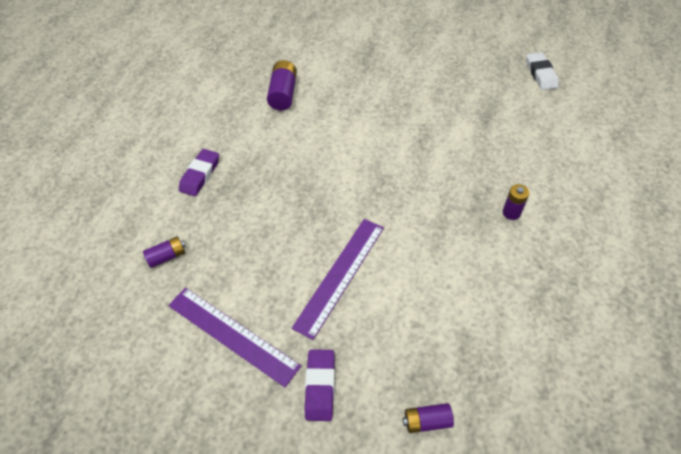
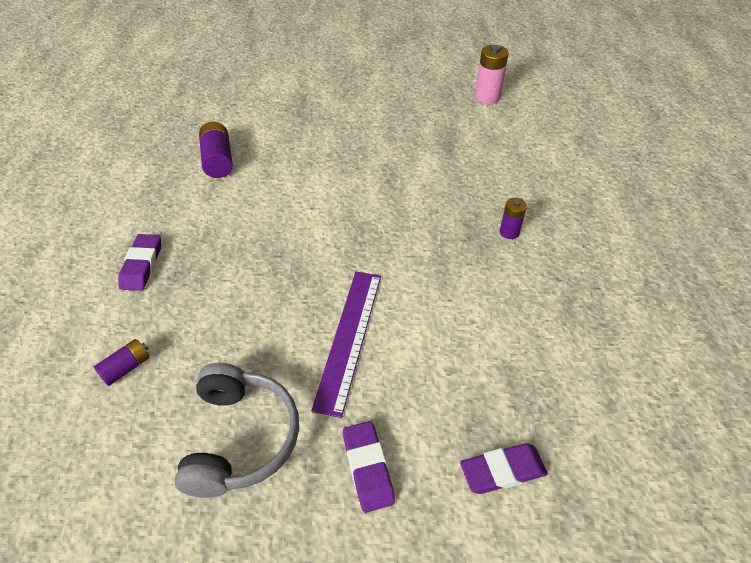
camera: 20 degrees left, 5 degrees down
purple ruler [168,288,301,387] -> grey headphones [174,363,299,498]
purple battery [403,403,454,433] -> purple eraser [460,443,548,494]
white eraser [526,52,558,90] -> pink battery [475,45,509,104]

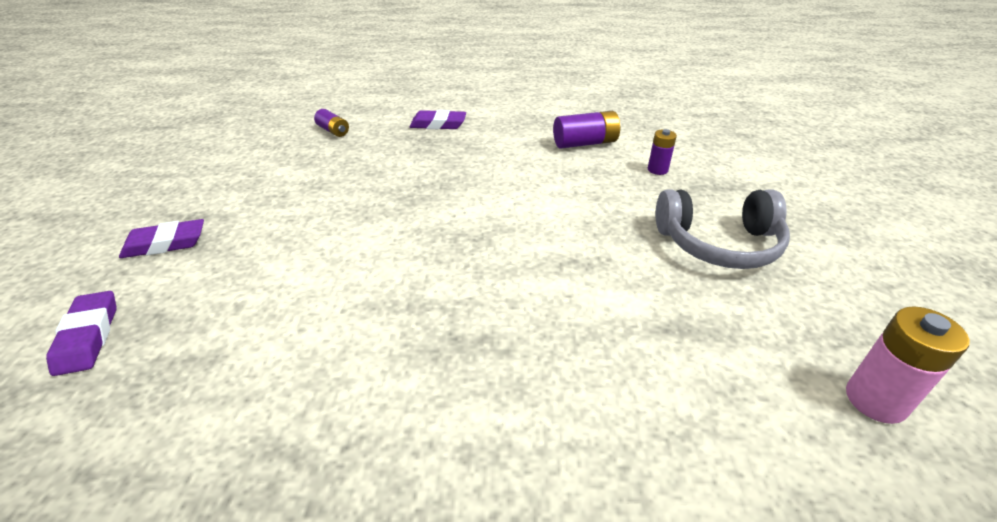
camera: 90 degrees right, 10 degrees down
grey headphones [174,363,299,498] -> grey headphones moved to [655,189,790,269]
purple ruler [311,272,381,418] -> none
purple battery [500,198,527,239] -> purple battery moved to [648,129,677,175]

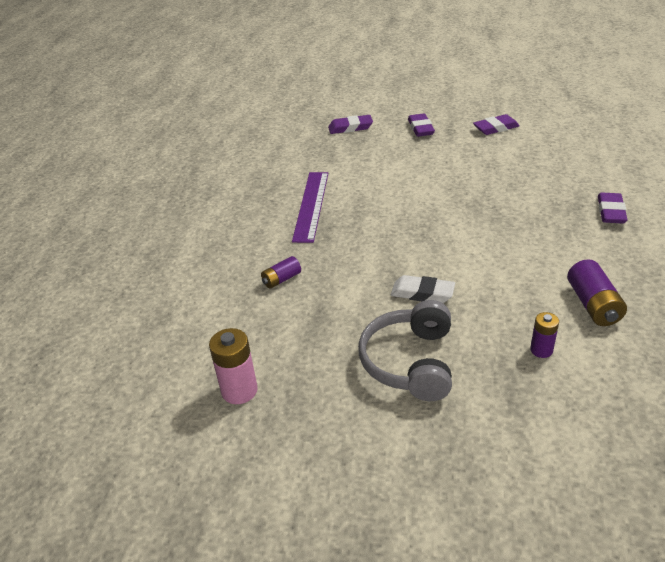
camera: 100 degrees right, 0 degrees up
purple battery [314,109,349,137] -> purple battery moved to [261,256,301,289]
none -> purple ruler [292,172,328,243]
none -> white eraser [391,275,455,303]
none -> purple eraser [473,114,519,135]

